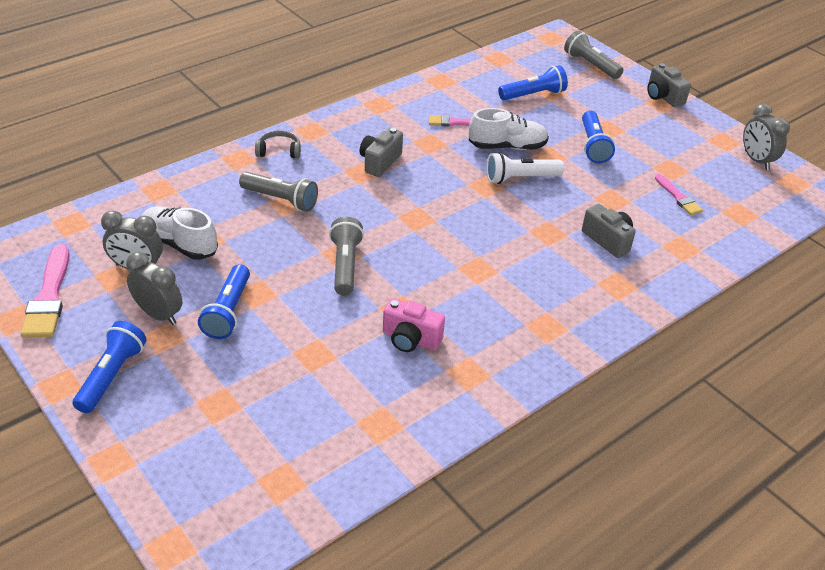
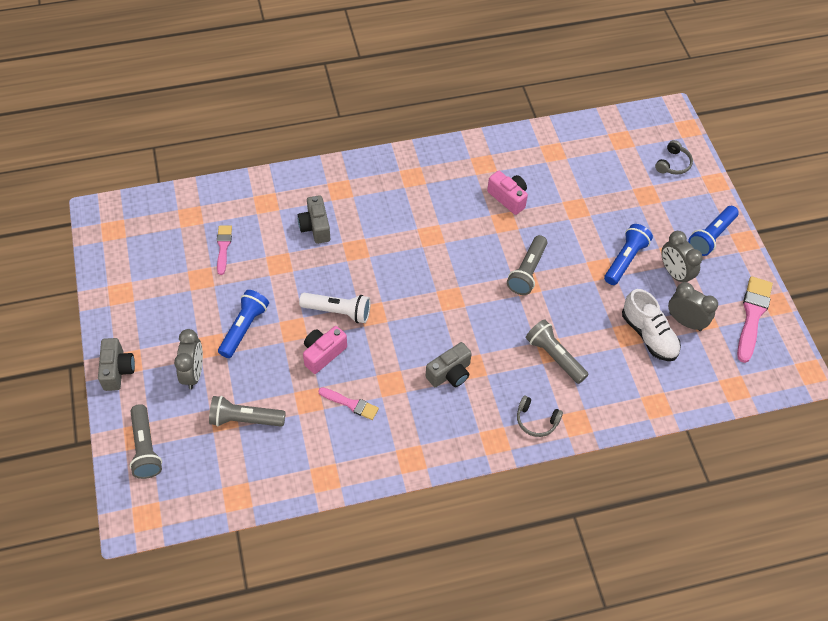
camera: 155 degrees left, 15 degrees up
white shoe [469,108,549,150] -> pink camera [303,326,347,374]
blue flashlight [498,65,568,100] -> grey flashlight [209,396,286,427]
grey clock [743,104,790,170] -> grey clock moved to [174,329,203,389]
none -> grey headphones [655,140,693,175]

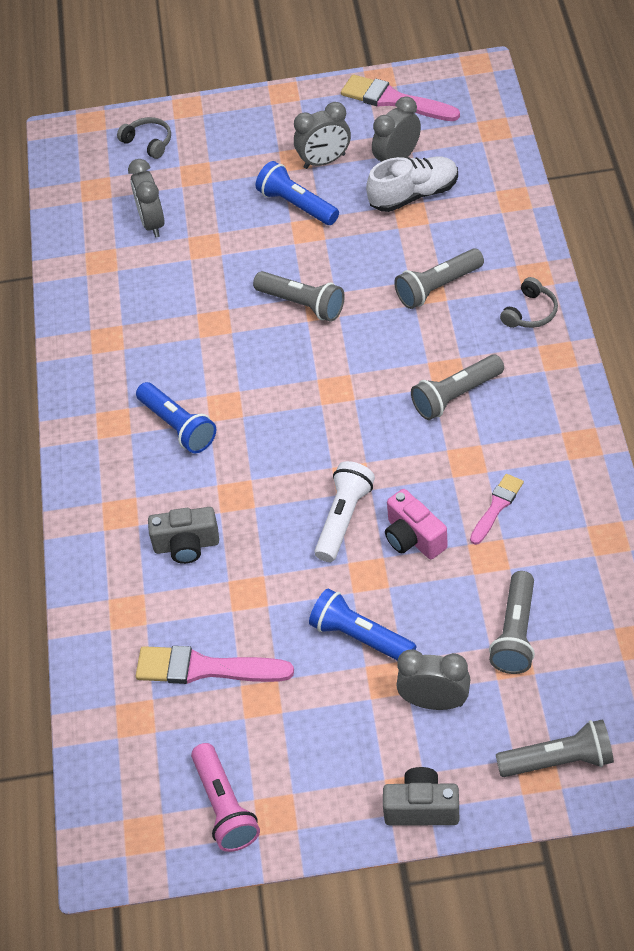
camera: 75 degrees left, 5 degrees down
pink brush [217,226,232,275] -> pink brush [136,646,294,684], size x1.68
grey camera [426,342,472,387] -> grey flashlight [411,354,504,420]
pink camera [487,171,528,215] -> none
blue flashlight [688,206,739,256] -> blue flashlight moved to [136,382,216,453]
none -> grey clock [128,159,165,238]
none -> pink flashlight [191,743,260,852]

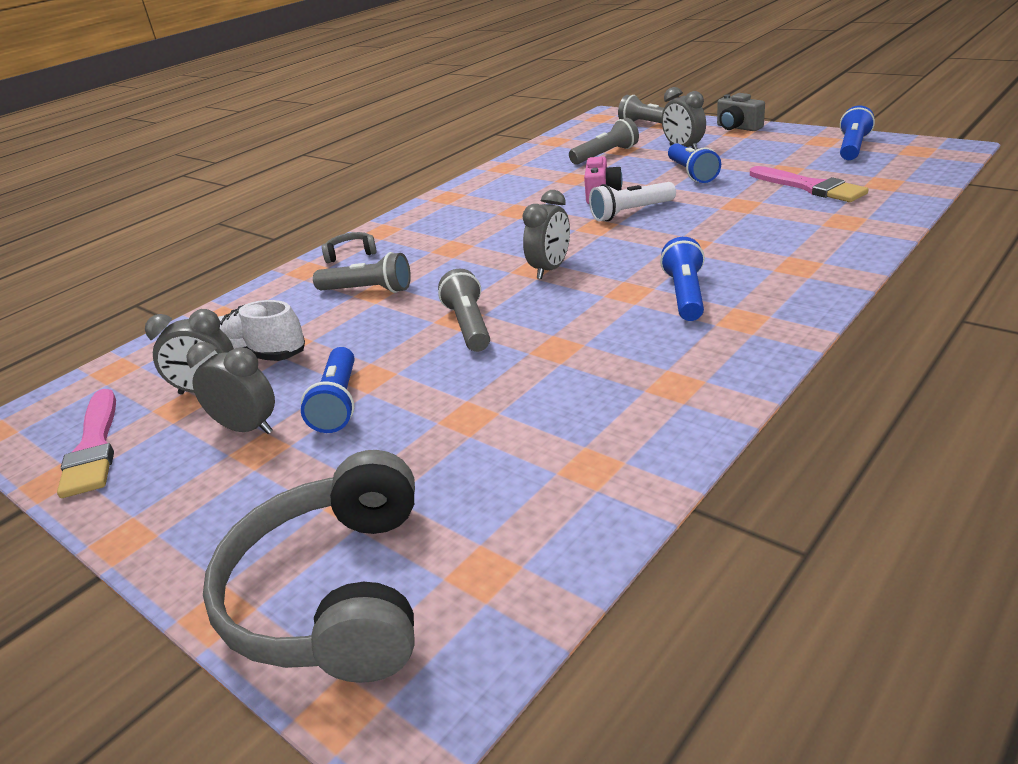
camera: 135 degrees left, 20 degrees down
grey headphones [117,117,171,159] -> grey headphones [203,450,415,683], size x2.46
grey clock [128,159,165,238] -> grey clock moved to [522,190,570,279]
grey camera [148,507,219,564] -> none
pink flashlight [191,743,260,852] -> blue flashlight [840,105,875,160]
grey flashlight [411,354,504,420] -> none
pink brush [470,474,524,545] -> none

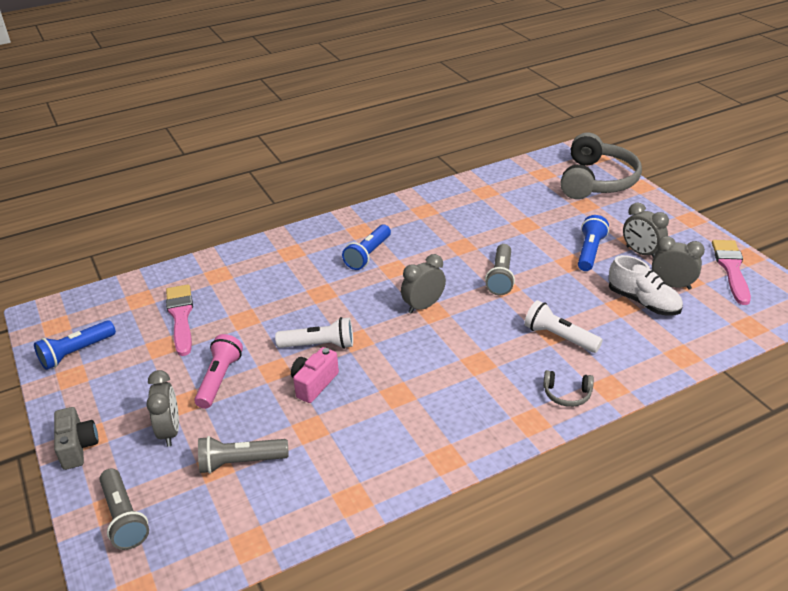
camera: 160 degrees left, 5 degrees up
grey flashlight [313,252,411,293] -> white flashlight [524,300,603,353]
blue flashlight [668,143,721,183] -> pink flashlight [194,334,243,409]

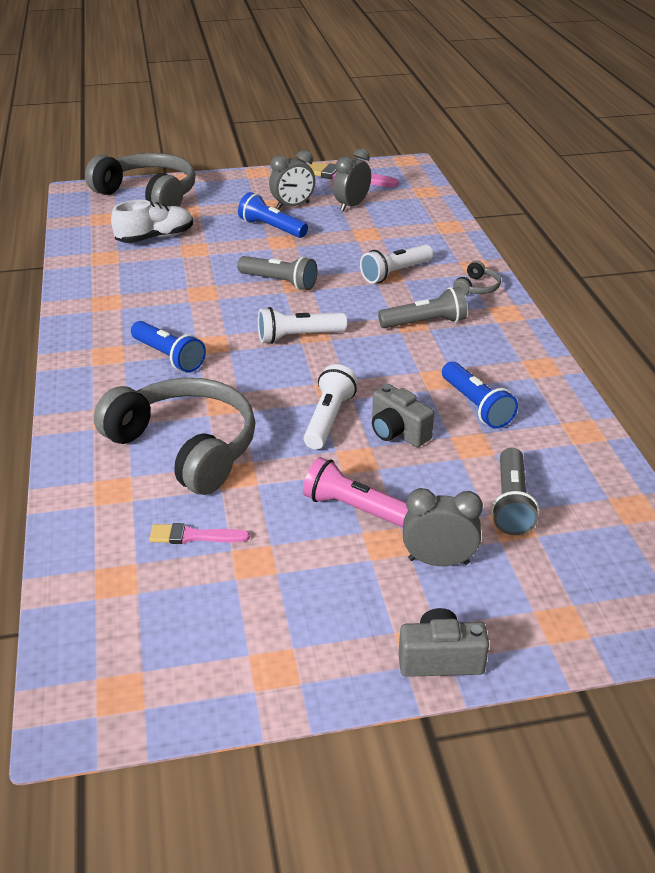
camera: 75 degrees left, 0 degrees up
blue flashlight [34,320,116,370] -> blue flashlight moved to [442,362,518,429]
grey flashlight [99,469,149,550] -> grey flashlight moved to [378,287,467,328]
pink brush [166,284,193,356] -> pink brush [149,523,250,544], size x0.60
pink camera [291,347,339,403] -> grey camera [372,384,434,447]
grey clock [401,254,446,314] -> white flashlight [258,307,347,344]
white shoe [609,255,683,315] -> white shoe moved to [111,200,193,243]
none -> grey headphones [94,378,256,495]

